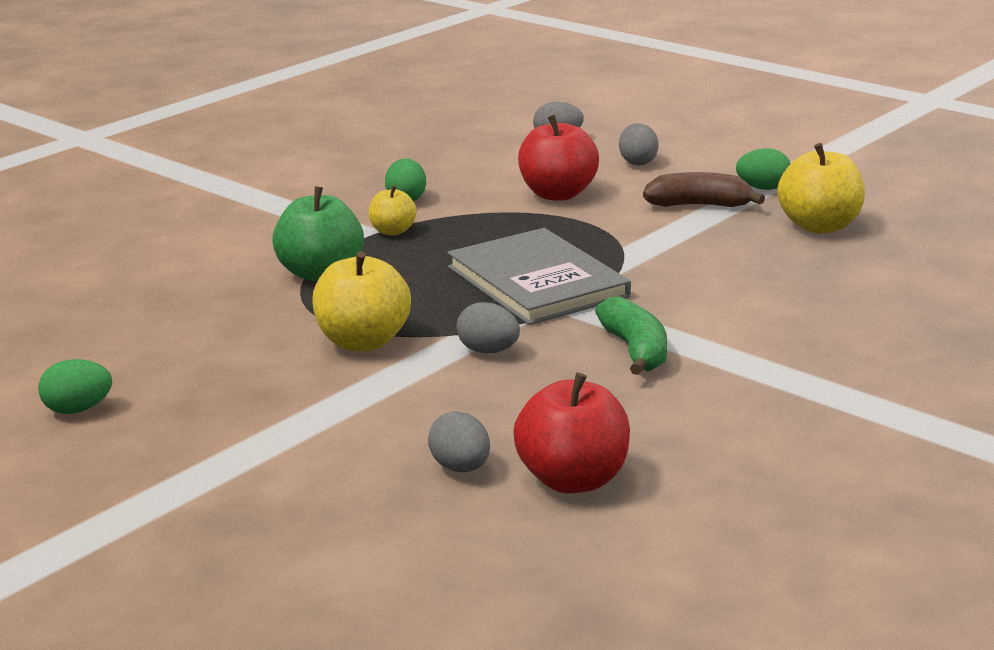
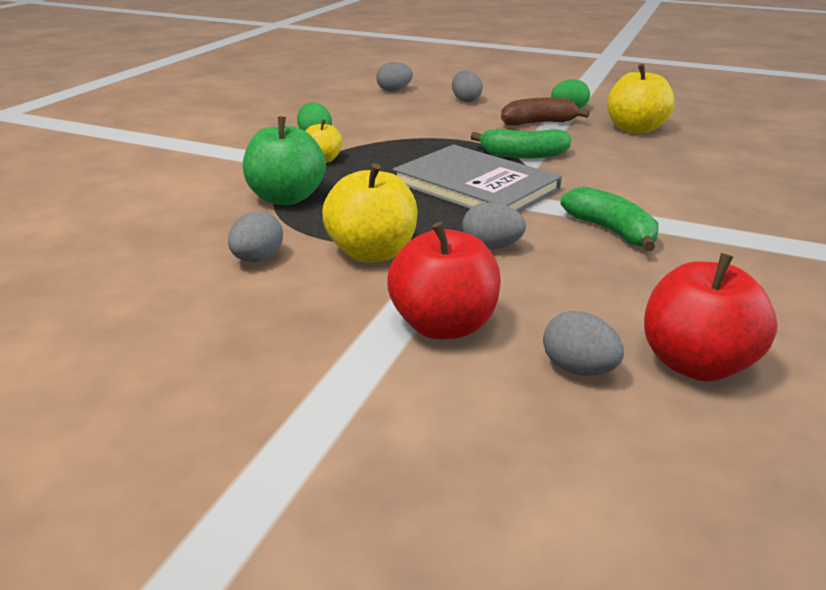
camera: 20 degrees left, 5 degrees up
green egg [38,359,112,414] -> none
red apple [518,115,599,201] -> red apple moved to [387,222,501,339]
none -> grey egg [228,211,283,262]
none -> green banana [471,129,571,158]

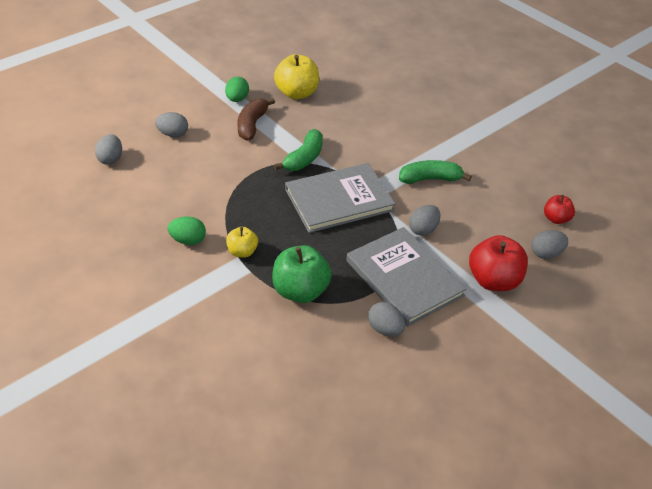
camera: 65 degrees left, 15 degrees up
yellow apple [322,163,418,263] -> grey book [346,227,466,327]
red apple [644,253,778,381] -> red apple [544,195,575,224], size x0.57

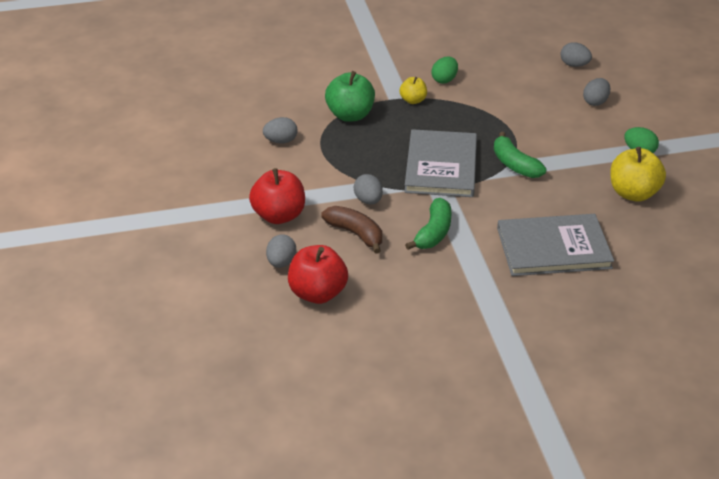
camera: 120 degrees right, 5 degrees down
brown banana [237,98,275,141] -> brown banana moved to [321,206,382,254]
grey book [346,227,466,327] -> grey book moved to [497,214,614,276]
red apple [544,195,575,224] -> red apple [288,245,348,304], size x1.76

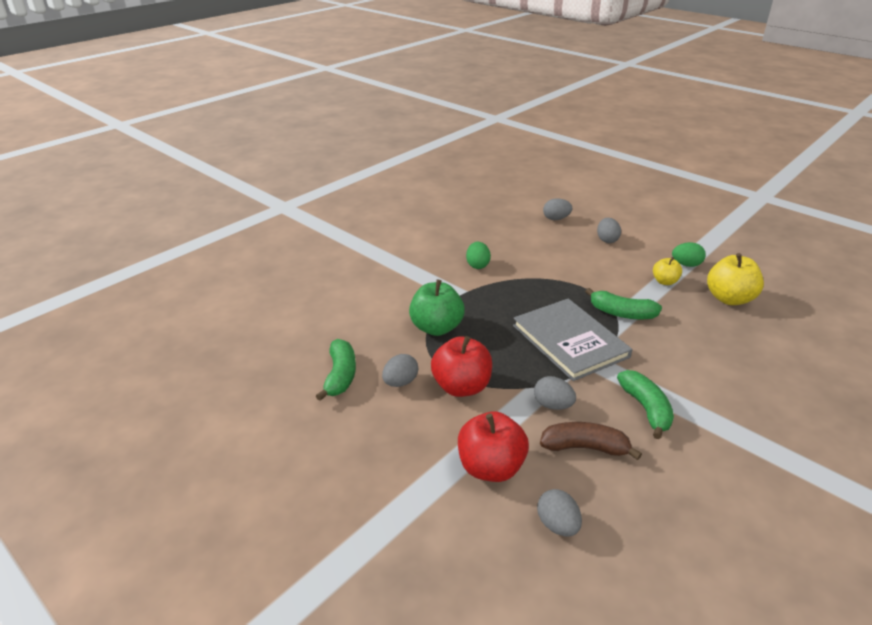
camera: 35 degrees left, 5 degrees down
red apple [288,245,348,304] -> red apple moved to [431,336,492,397]
yellow apple [399,77,427,104] -> yellow apple moved to [653,257,682,285]
grey book [497,214,614,276] -> none
none -> green banana [316,339,356,401]

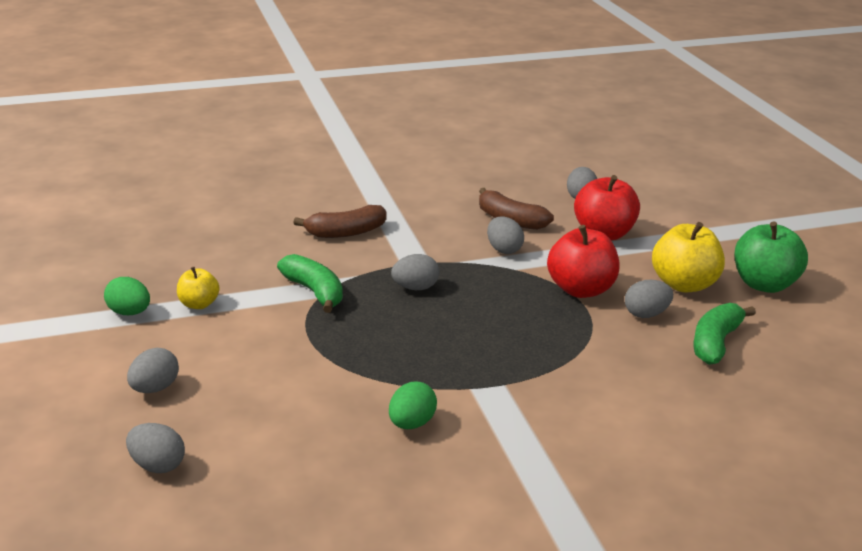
camera: 150 degrees left, 5 degrees down
green apple [409,279,465,336] -> green apple moved to [734,222,808,293]
grey book [513,299,632,381] -> grey egg [391,254,439,290]
green banana [617,370,674,439] -> none
yellow apple [707,253,764,305] -> yellow apple moved to [652,222,725,293]
none -> brown banana [293,205,386,238]

